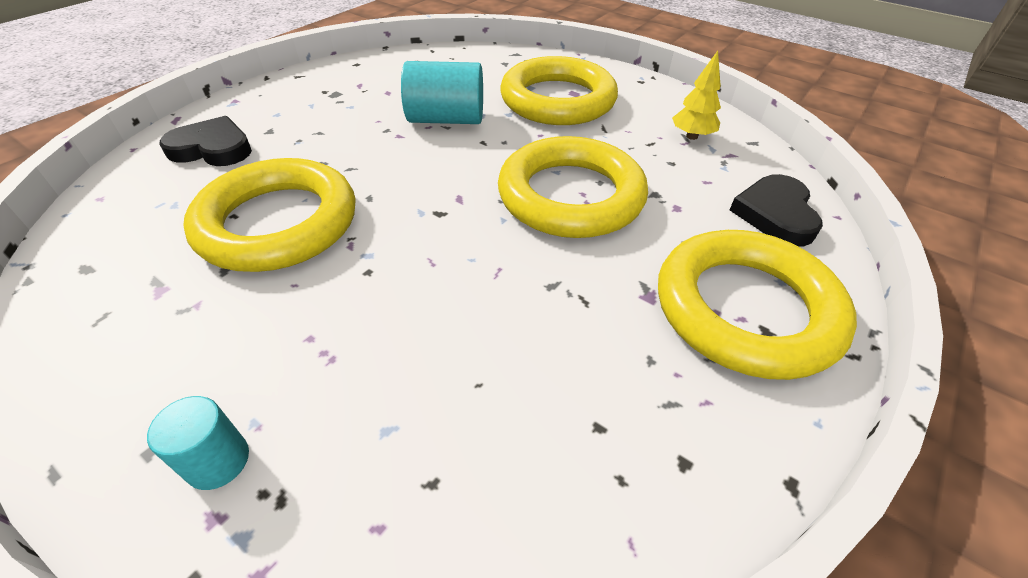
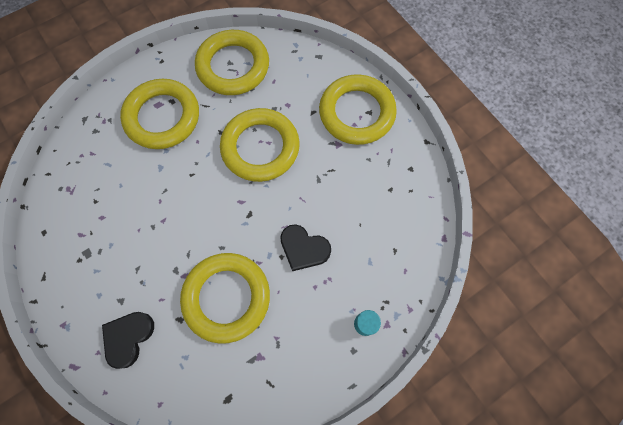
camera: 70 degrees left, 25 degrees up
turquoise cylinder [401,61,483,124] -> none
yellow tree [672,51,721,140] -> yellow ring [195,30,269,95]
black heart [730,174,823,247] -> black heart moved to [280,224,331,271]

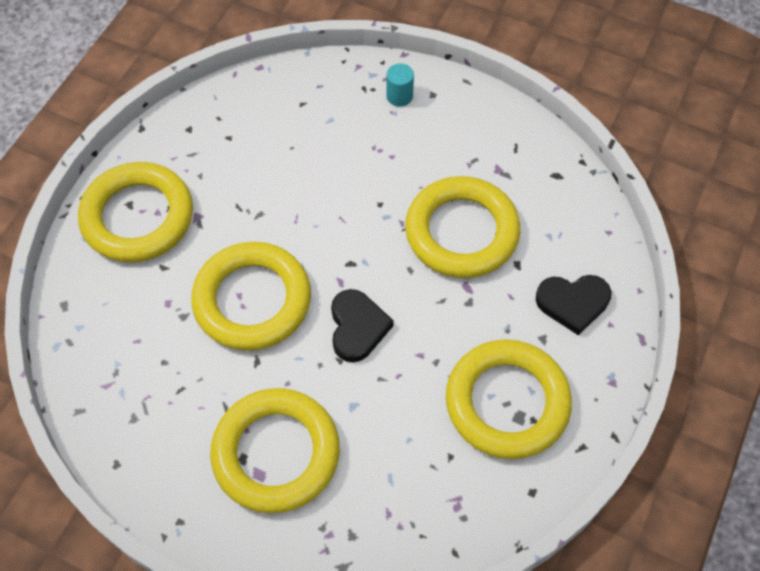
camera: 120 degrees left, 10 degrees down
yellow ring [195,30,269,95] -> yellow ring moved to [446,339,572,459]
black heart [280,224,331,271] -> black heart moved to [331,289,394,362]

